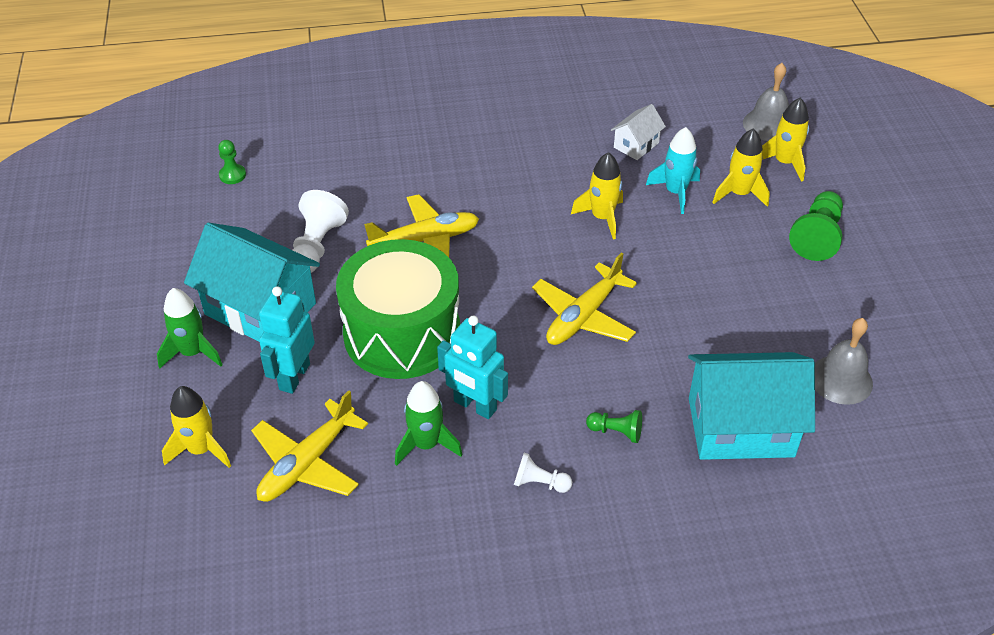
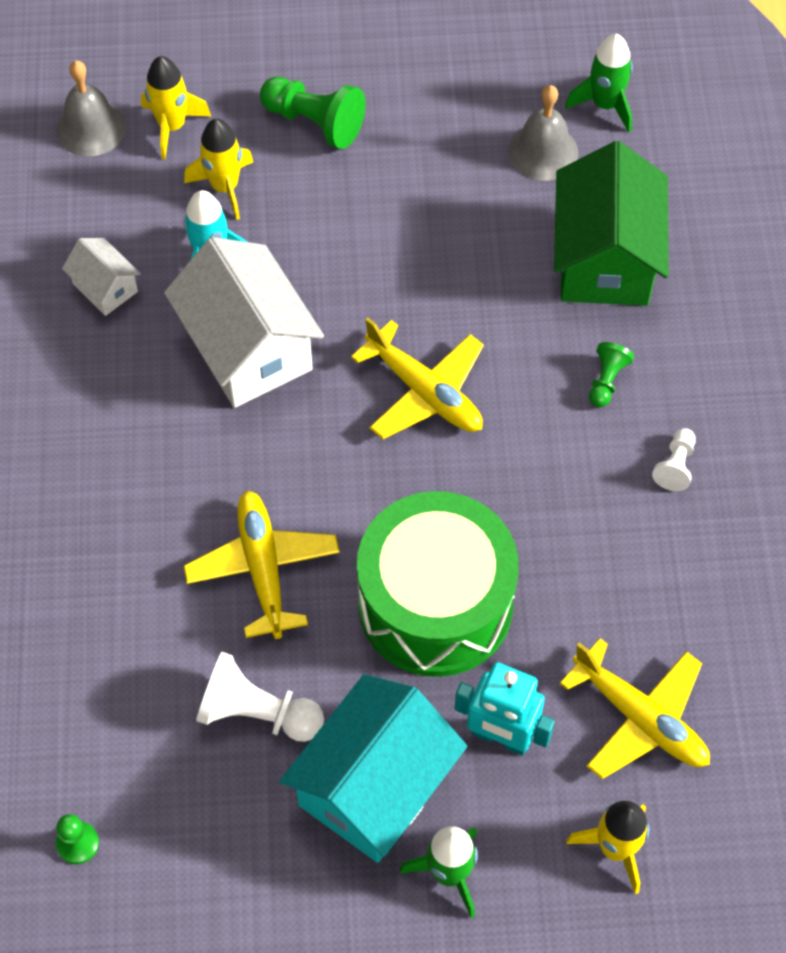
camera: 85 degrees left, 15 degrees up
green rocket [395,381,463,466] -> green rocket moved to [565,34,633,132]
turquoise robot [437,316,508,419] -> none
yellow rocket [571,152,623,240] -> white house [164,237,324,408]
turquoise house [688,352,815,460] -> green house [554,141,669,306]

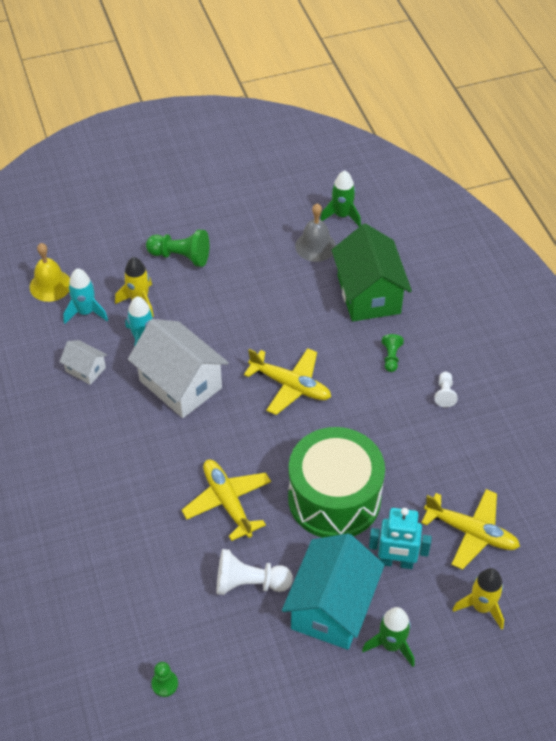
camera: 15 degrees left, 10 degrees down
grey bell [56,61,126,157] -> yellow bell [30,243,70,302]
yellow rocket [141,56,212,159] -> none
none -> turquoise rocket [63,268,108,324]

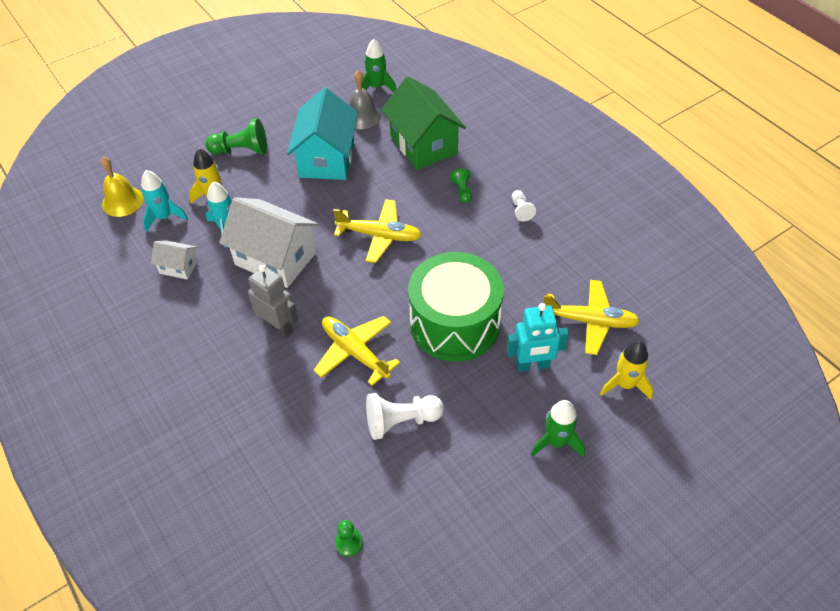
camera: 15 degrees left, 0 degrees up
turquoise house [282,534,385,650] -> turquoise house moved to [287,88,358,180]
none -> grey robot [248,265,298,338]

